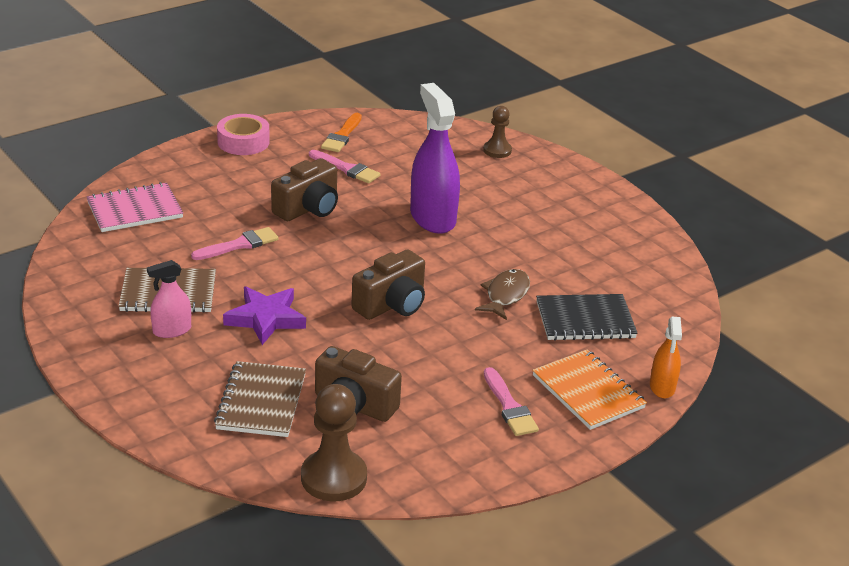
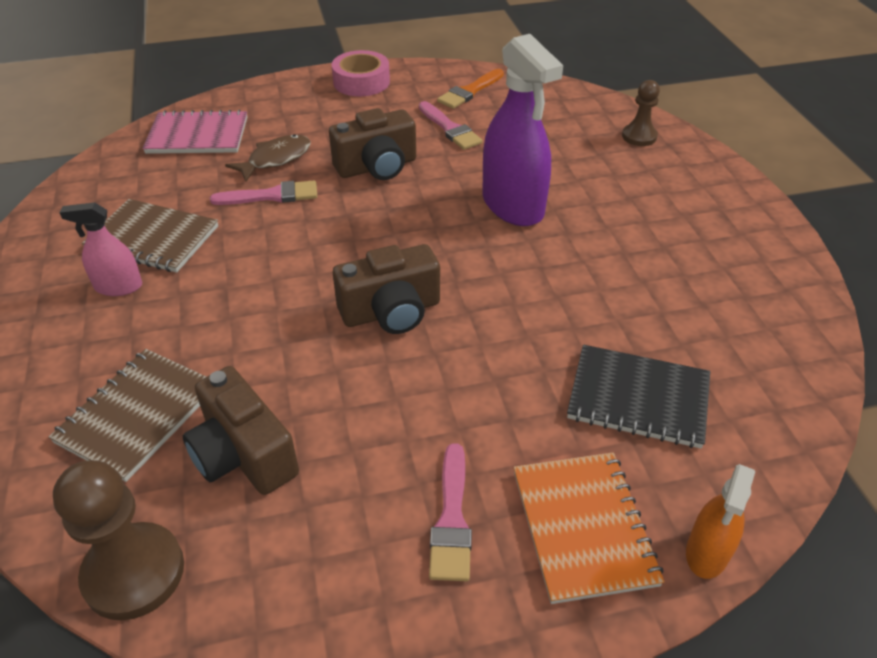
camera: 25 degrees right, 10 degrees up
purple star [223,286,306,345] -> none
purple spray bottle [410,83,460,234] -> purple spray bottle turned 150 degrees clockwise [482,34,563,226]
brown fish [475,269,530,320] -> brown fish moved to [225,134,311,182]

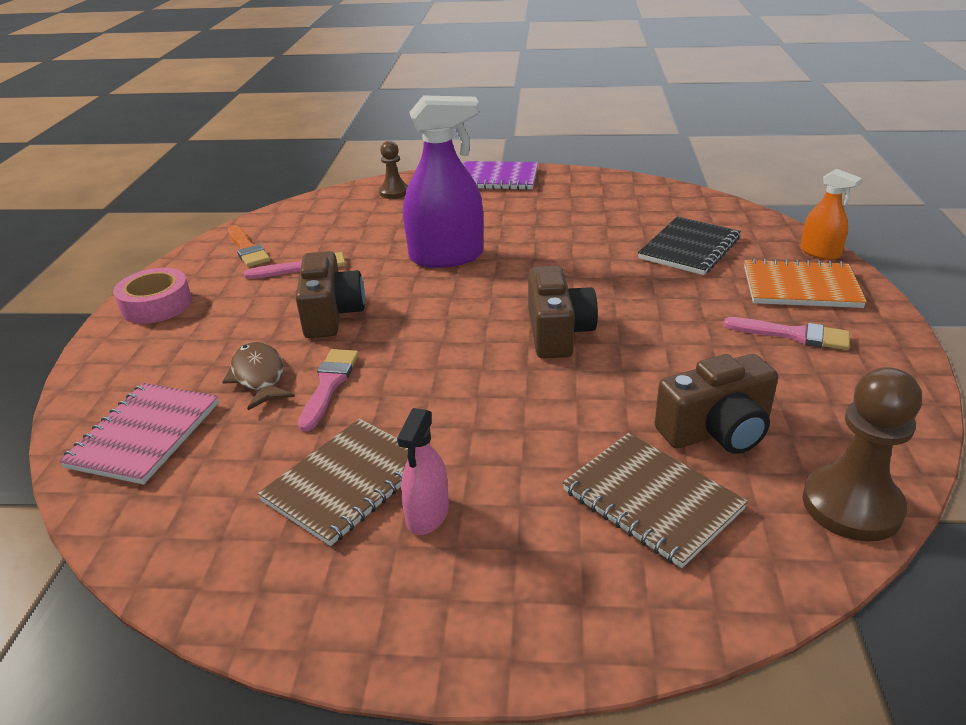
camera: 70 degrees left, 10 degrees down
none -> purple notebook [462,161,538,190]

